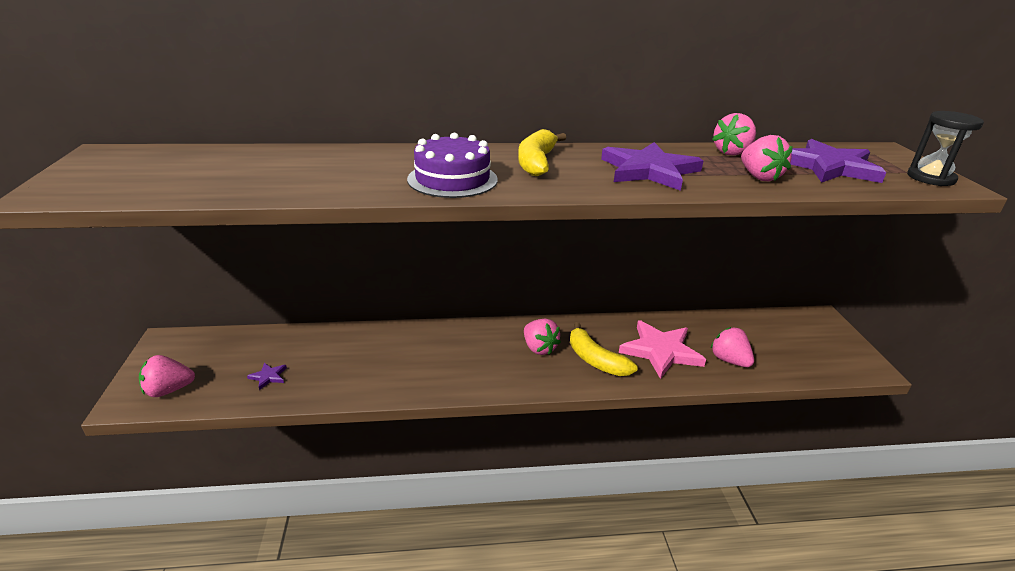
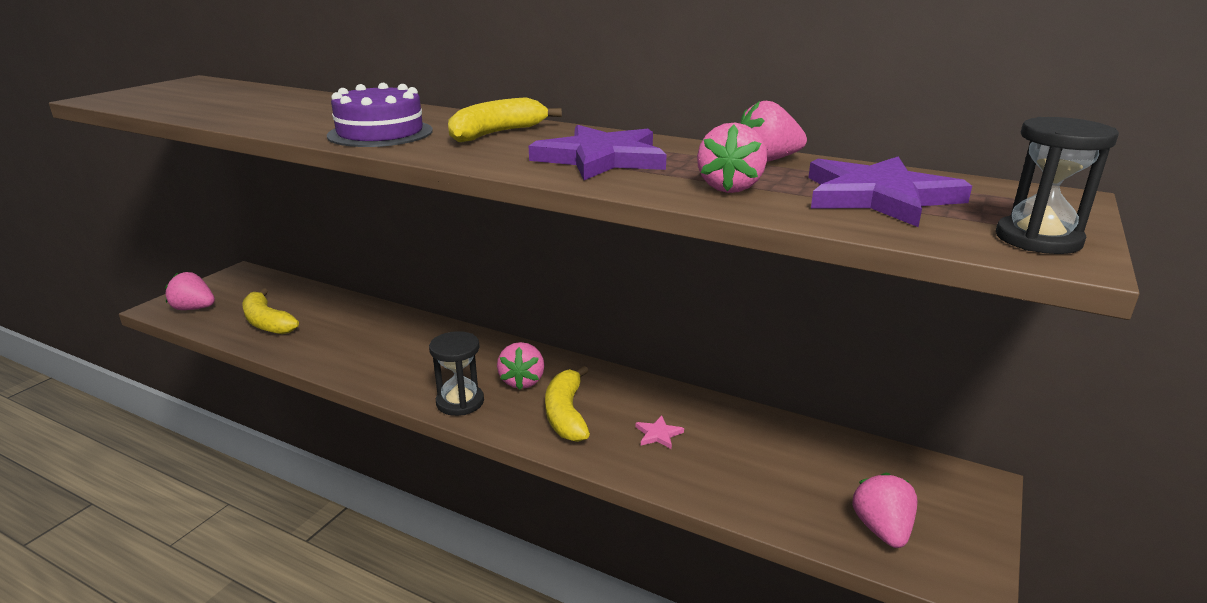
camera: 35 degrees right, 5 degrees down
purple star [247,363,287,390] -> yellow banana [242,288,299,334]
pink star [619,320,706,379] -> pink star [636,416,684,449], size x0.42
pink strawberry [710,327,754,367] -> pink strawberry moved to [852,473,917,548]
none -> black hourglass [429,331,484,416]

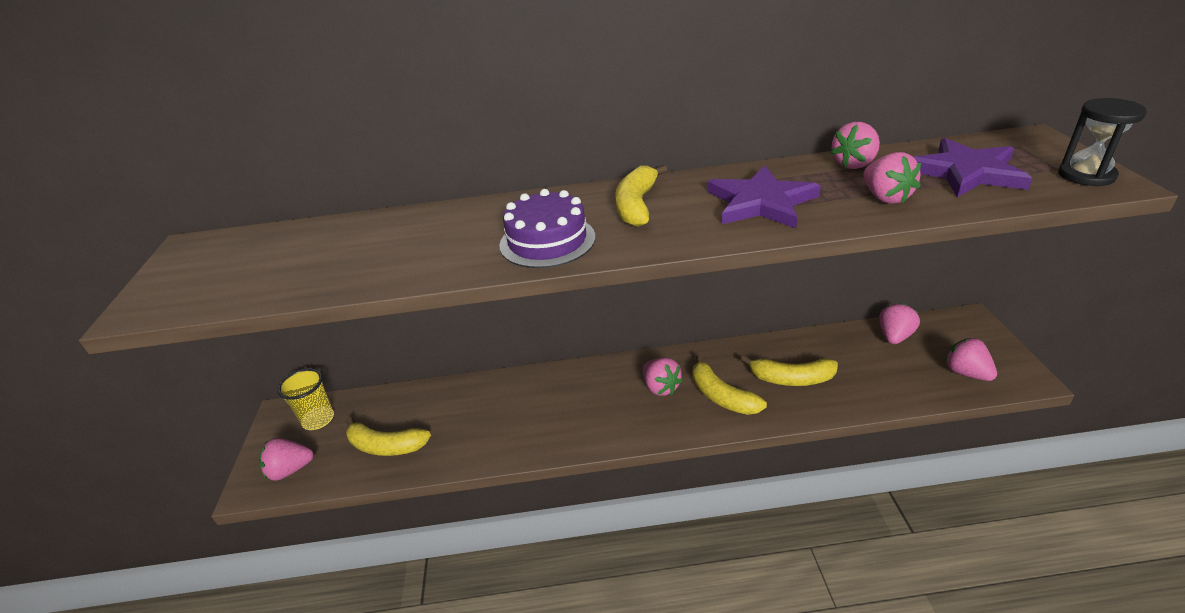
camera: 30 degrees left, 10 degrees up
black hourglass [429,331,484,416] -> none
pink star [636,416,684,449] -> yellow banana [741,355,838,386]
none -> yellow cup [278,368,334,430]
none -> pink strawberry [879,303,920,344]

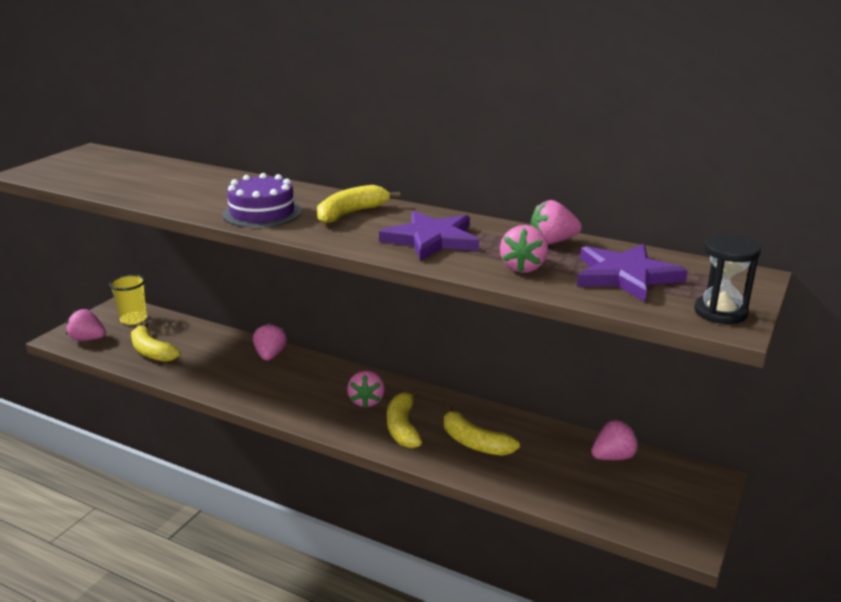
camera: 30 degrees right, 10 degrees down
pink strawberry [945,338,997,381] -> pink strawberry moved to [253,323,287,361]

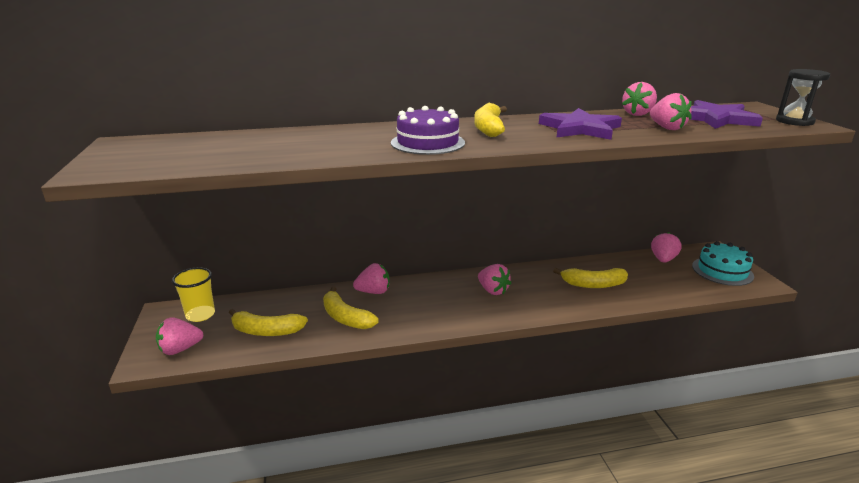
camera: 40 degrees left, 0 degrees up
pink strawberry [253,323,287,361] -> pink strawberry turned 120 degrees clockwise [353,263,389,294]
yellow banana [387,389,422,449] -> yellow banana moved to [323,287,379,329]
none -> turquoise cake [692,241,754,286]

